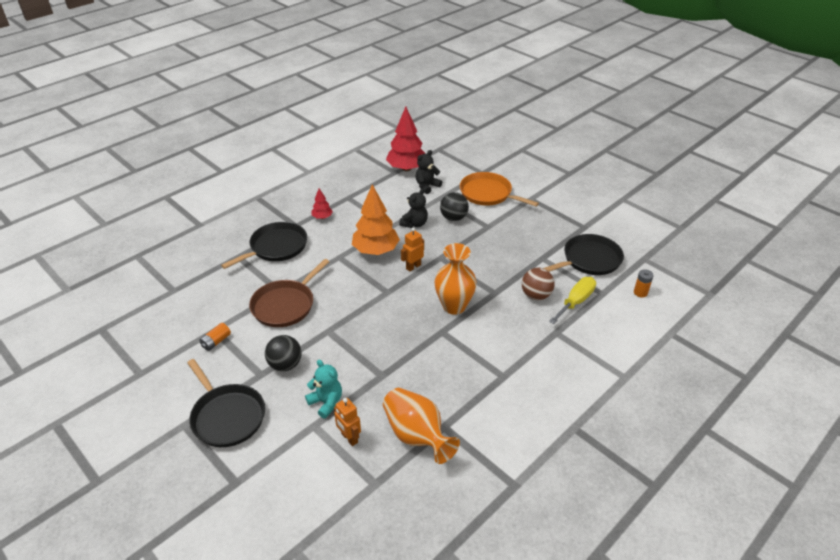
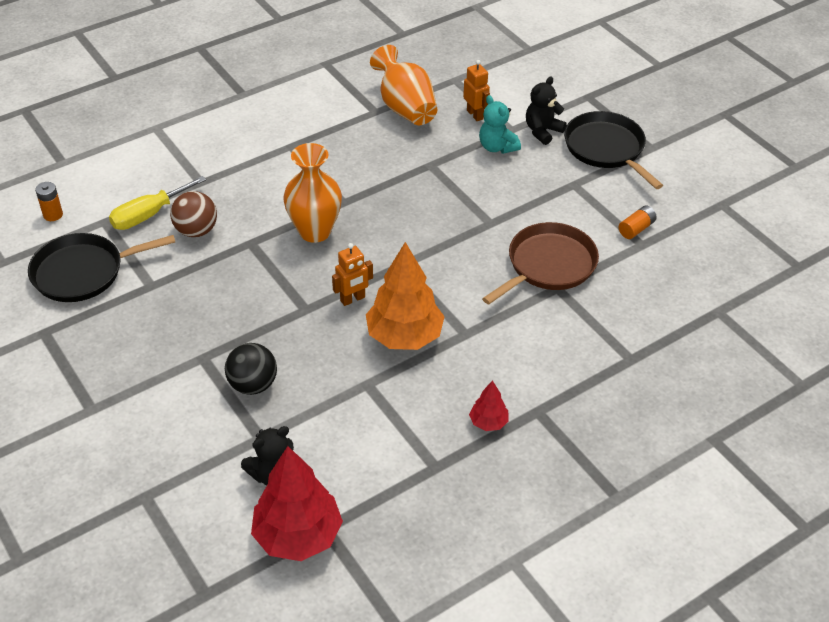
camera: 170 degrees left, 5 degrees up
black pan [221,222,307,269] -> none
black ball [265,335,302,371] -> none
black teddy bear [399,188,428,228] -> black teddy bear moved to [526,77,567,145]
orange pan [460,172,539,207] -> none

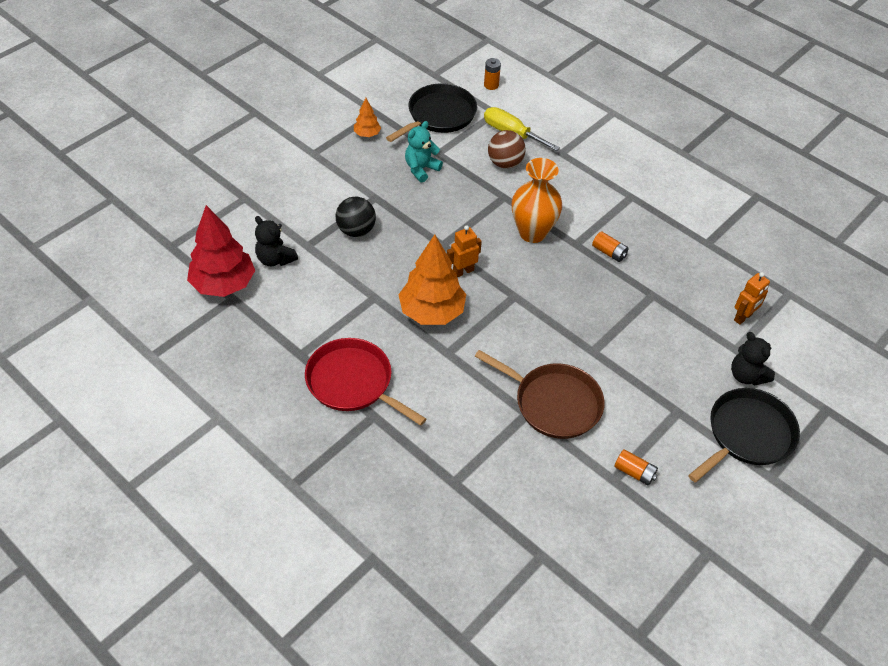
camera: 75 degrees right, 5 degrees up
black pan [28,233,175,302] -> black pan turned 75 degrees clockwise [386,83,477,142]
orange robot [332,243,373,306] -> orange robot turned 105 degrees clockwise [447,225,482,277]
orange vase [370,45,437,125] -> none
red tree [469,380,509,431] -> red pan [305,338,426,425]
turquoise teddy bear [479,95,521,154] -> turquoise teddy bear moved to [405,121,443,182]
black teddy bear [526,77,567,145] -> black teddy bear turned 150 degrees counterclockwise [731,332,775,386]
none -> orange tree [354,98,381,137]
none -> orange battery [592,231,628,262]

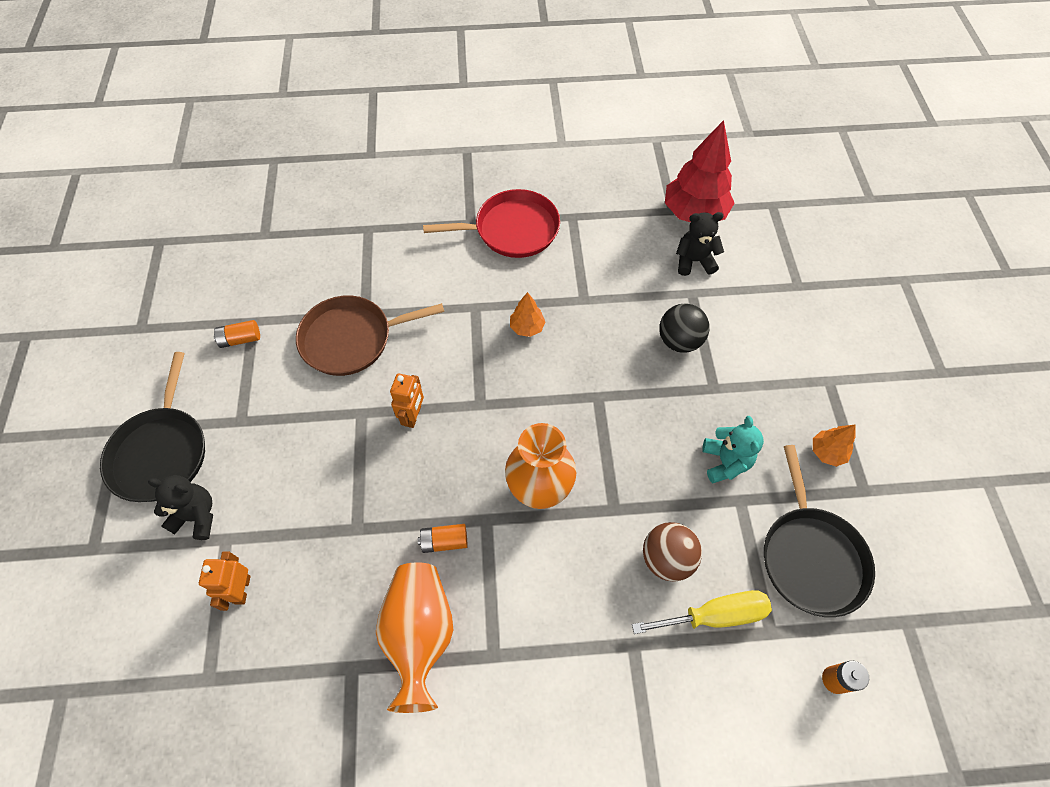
camera: 135 degrees right, 10 degrees up
orange tree [398,235,466,325] -> orange tree [510,292,545,337], size x0.48
orange robot [447,225,482,277] -> orange robot moved to [390,373,424,428]
none -> orange vase [376,562,453,713]

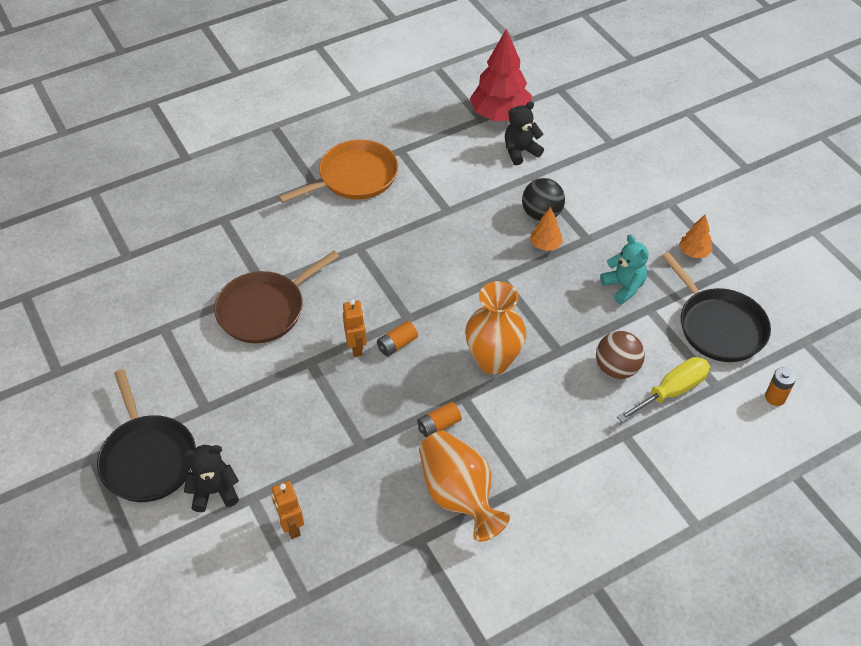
camera: 25 degrees left, 10 degrees down
orange battery [214,320,260,348] -> orange battery moved to [377,321,418,356]
red pan [423,189,560,258] -> orange pan [278,140,398,203]
orange tree [510,292,545,337] -> orange tree moved to [530,207,563,251]

